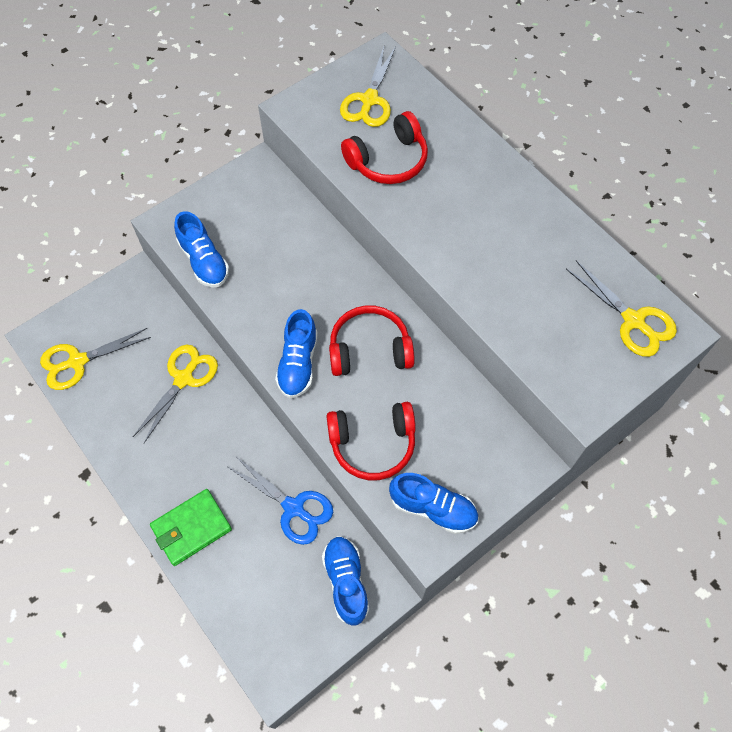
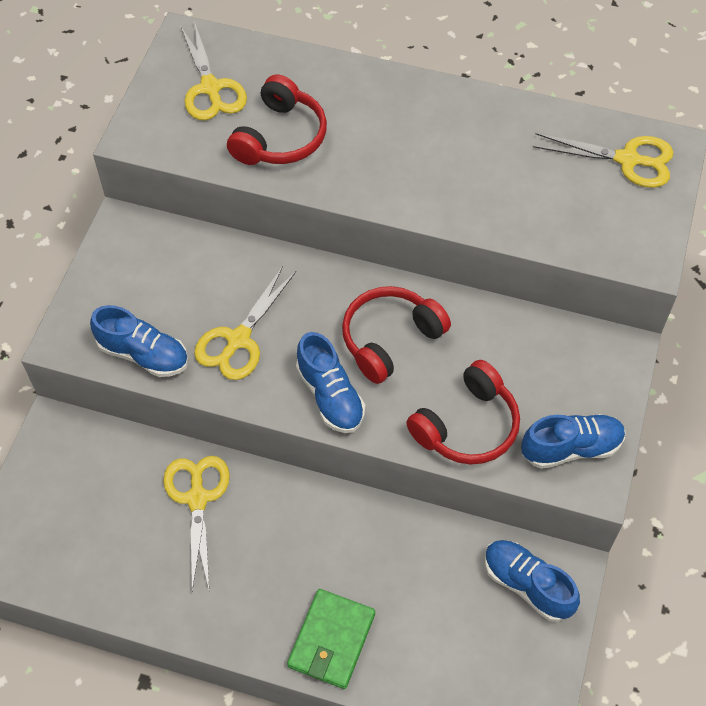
camera: 35 degrees left, 5 degrees down
yellow scissors [40,328,151,390] -> yellow scissors moved to [194,266,296,380]
blue scissors [228,457,333,545] -> none

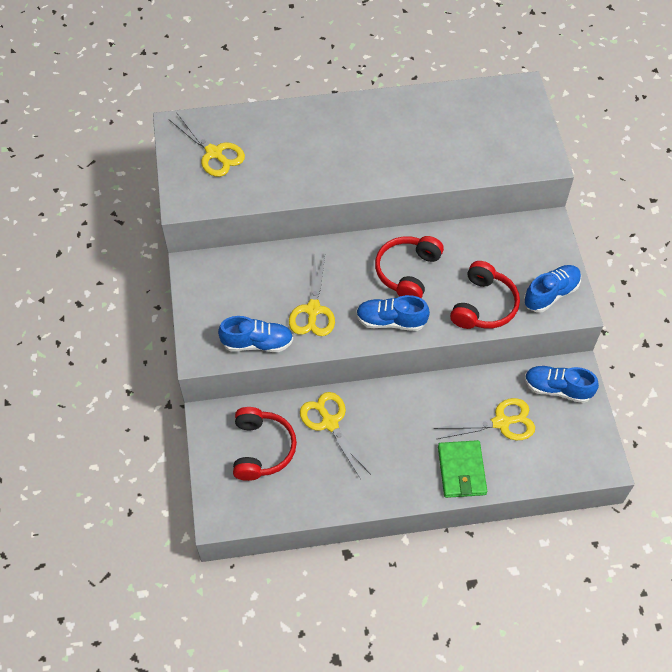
camera: 25 degrees left, 0 degrees up
red headphones [227,74,327,165] -> red headphones moved to [233,407,297,481]
blue shoe [296,332,365,433] -> blue shoe turned 150 degrees clockwise [356,295,430,331]
yellow scissors [533,133,674,188] -> yellow scissors moved to [433,398,535,440]

